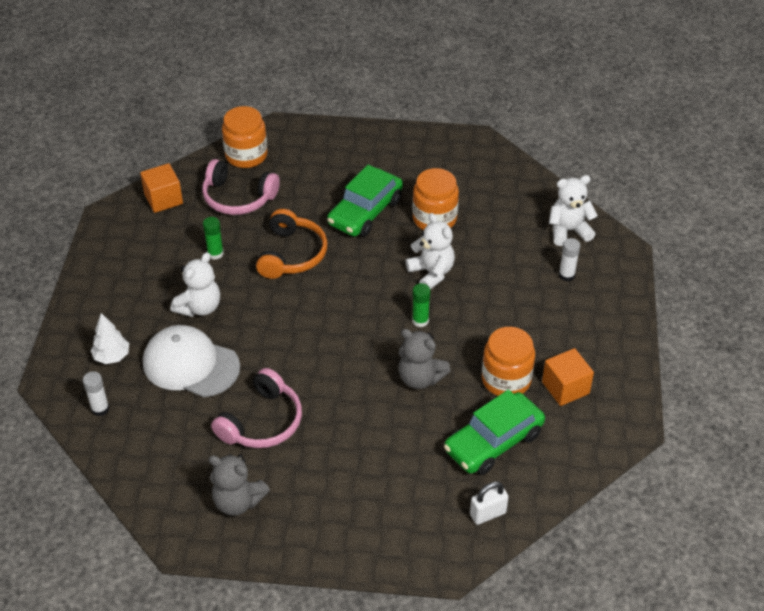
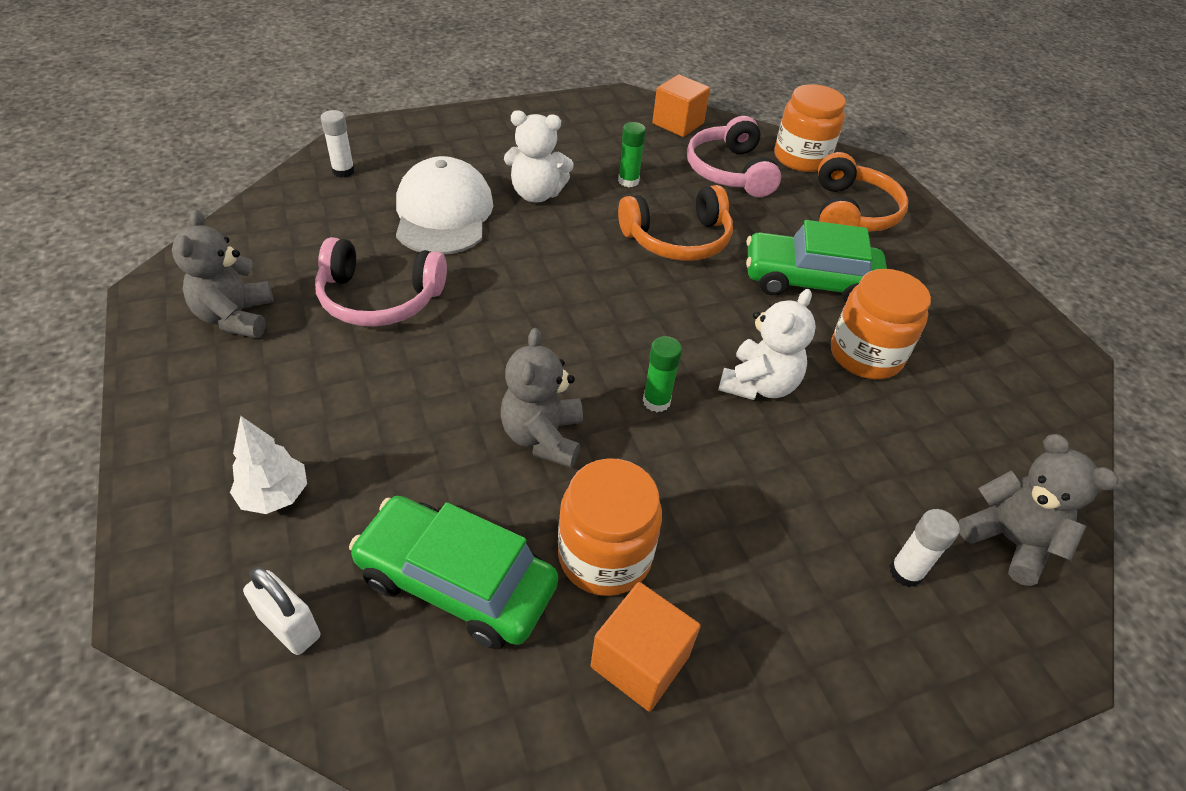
camera: 60 degrees right, 0 degrees up
white tree [91,313,129,364] -> white tree moved to [230,416,307,514]
white teddy bear [549,175,598,246] -> grey teddy bear [958,434,1118,586]
none -> orange headphones [818,152,908,231]

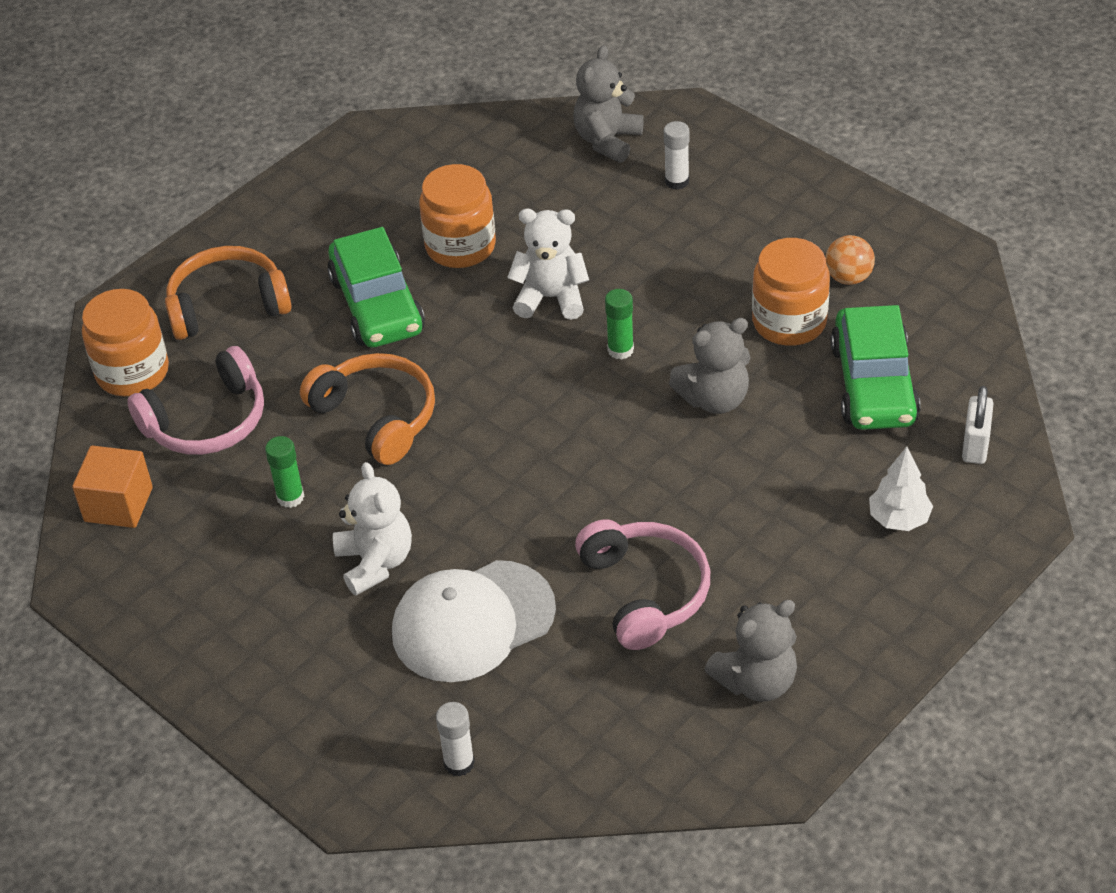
camera: 110 degrees left, 0 degrees up
orange cube [591,582,701,711] -> orange ball [825,235,875,285]

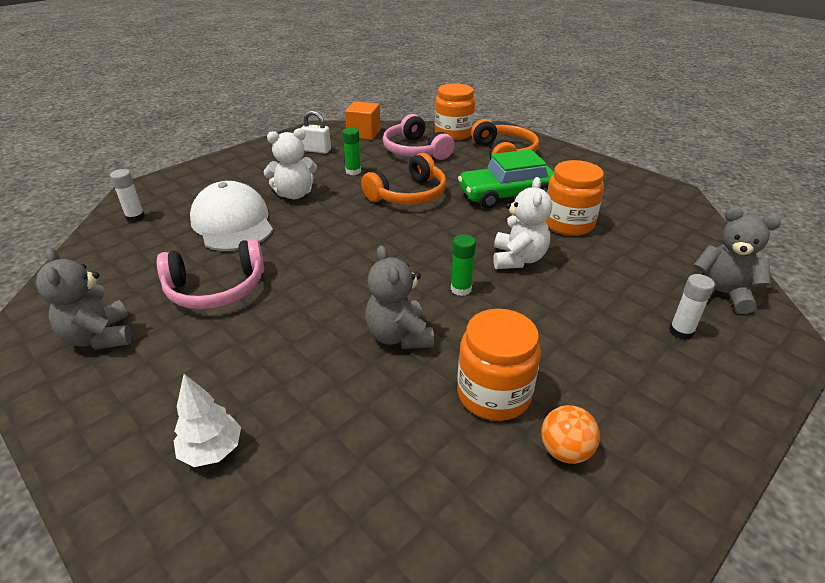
camera: 90 degrees right, 10 degrees down
green car [831,305,921,430] -> none
white padlock [962,386,994,464] -> white padlock moved to [301,110,331,154]

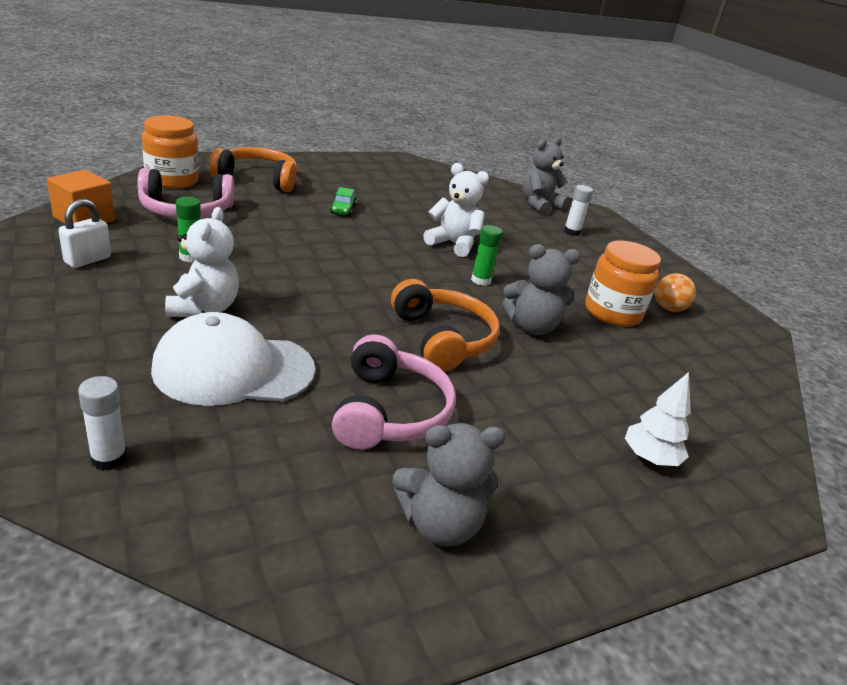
camera: 75 degrees left, 5 degrees down
orange headphones [361,153,446,205] -> orange headphones moved to [391,279,500,372]
green car [458,149,554,209] -> green car [330,187,356,216], size x0.42
orange jar [545,160,604,236] -> none

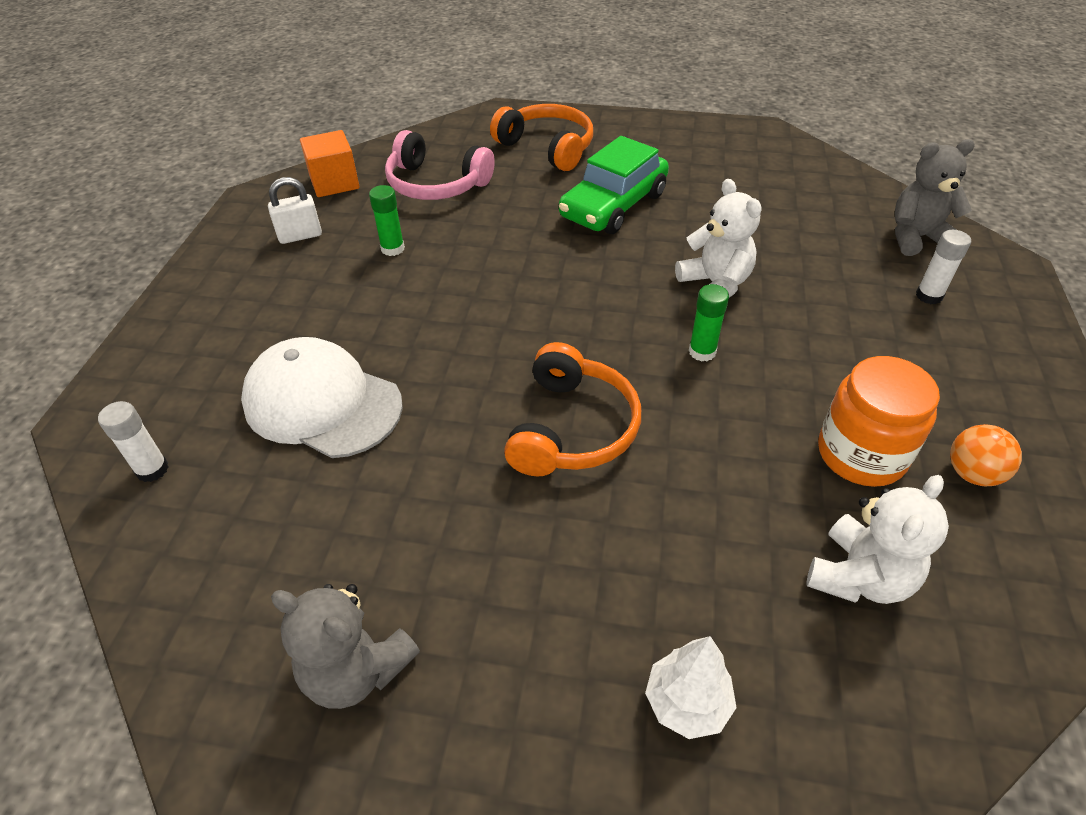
camera: 40 degrees right, 15 degrees up
orange jar [142,115,199,189] -> none
white teddy bear [165,207,239,317] -> white teddy bear moved to [806,475,949,604]
green car [330,187,356,216] -> green car [559,136,669,234], size x2.36
pink headphones [332,334,456,450] -> none
grey teddy bear [502,244,580,335] -> none

